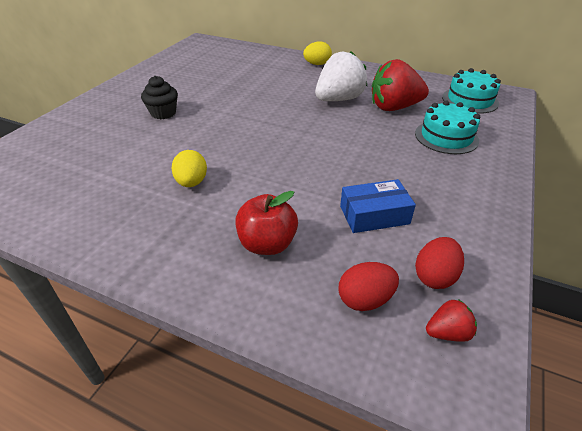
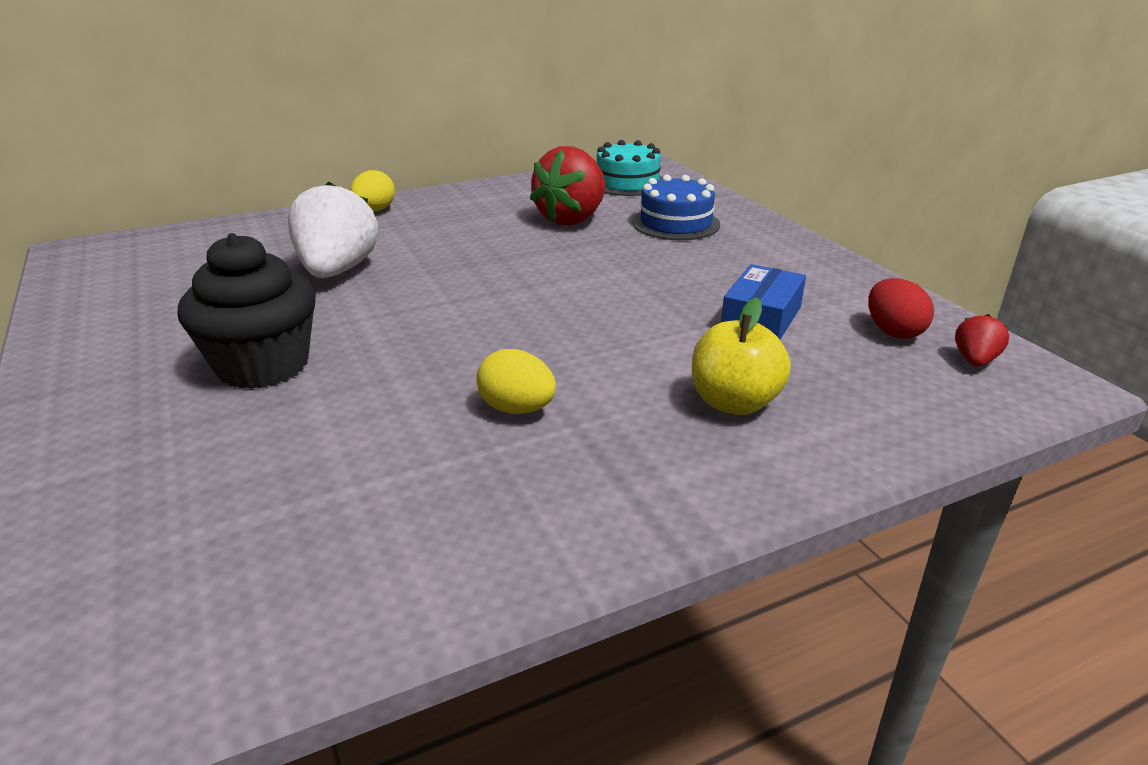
camera: 50 degrees left, 10 degrees down
black cupcake [141,76,178,119] -> black cupcake [178,233,316,389], size x1.64
red apple [235,191,298,255] -> yellow apple [692,297,791,415]
white strawberry [315,51,367,101] -> white strawberry moved to [288,181,378,278]
red egg [338,262,399,311] -> none
turquoise cake [415,101,480,154] -> blue cake [632,175,720,240]

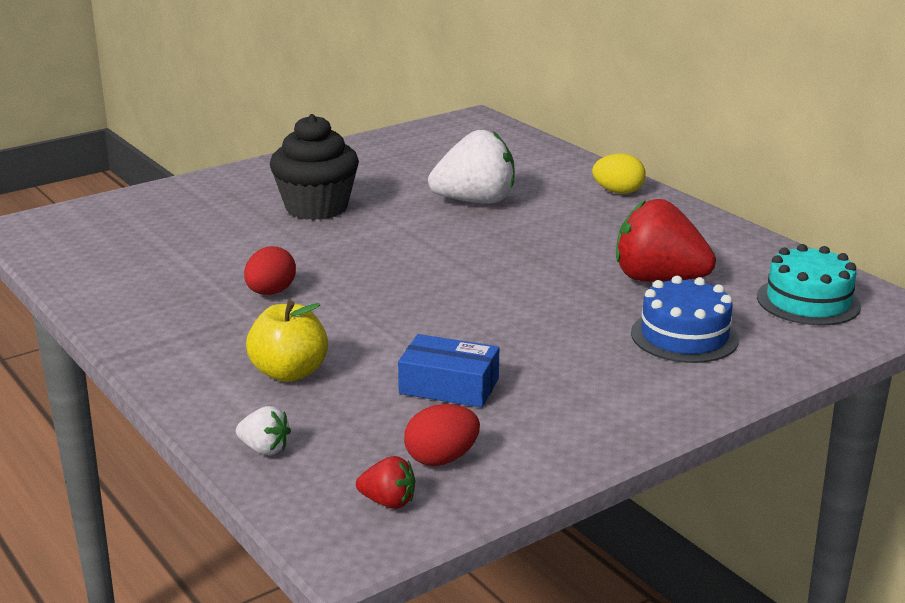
camera: 80 degrees right, 5 degrees down
yellow egg [476,349,556,414] -> red egg [244,246,296,295]
none -> white strawberry [236,406,291,455]

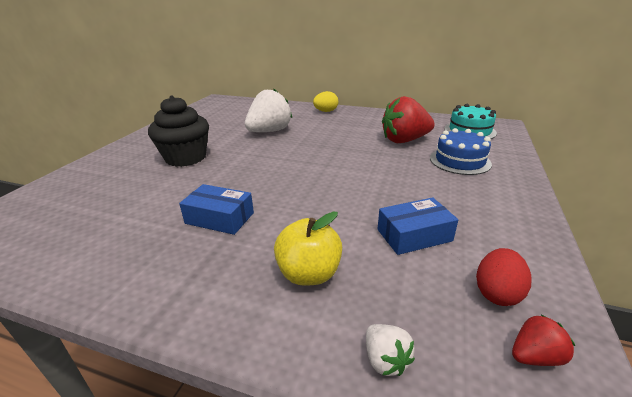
camera: 35 degrees left, 5 degrees up
white strawberry [236,406,291,455] -> white strawberry turned 75 degrees clockwise [366,324,415,376]
red egg [244,246,296,295] -> blue box [179,184,254,235]

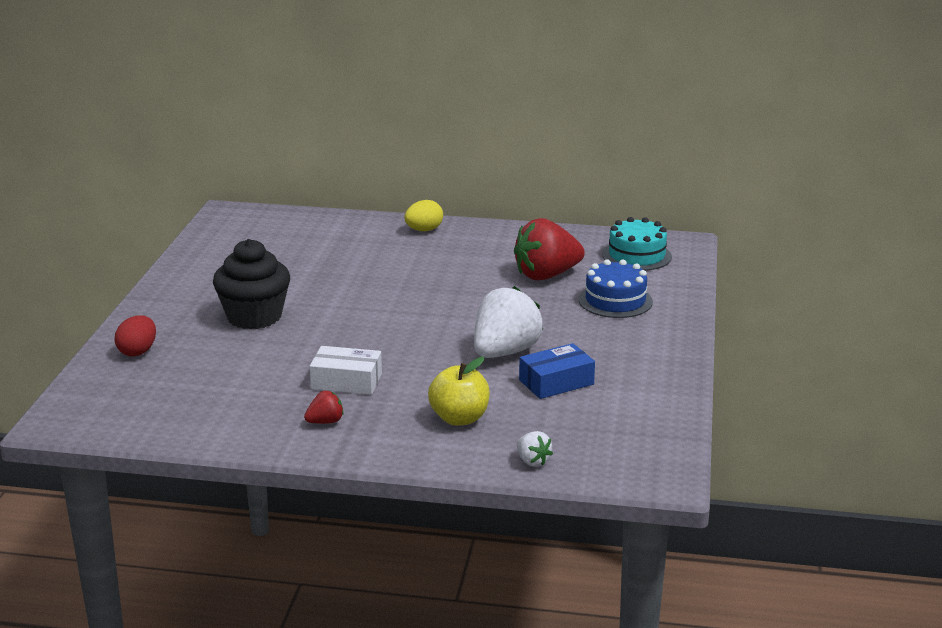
camera: 10 degrees left, 5 degrees down
blue box [179,184,254,235] -> white box [310,346,382,395]
white strawberry [245,88,292,132] -> white strawberry moved to [474,286,543,358]
red egg [476,248,532,306] -> red egg moved to [115,315,156,356]
red strawberry [512,315,575,366] -> red strawberry moved to [304,391,344,424]

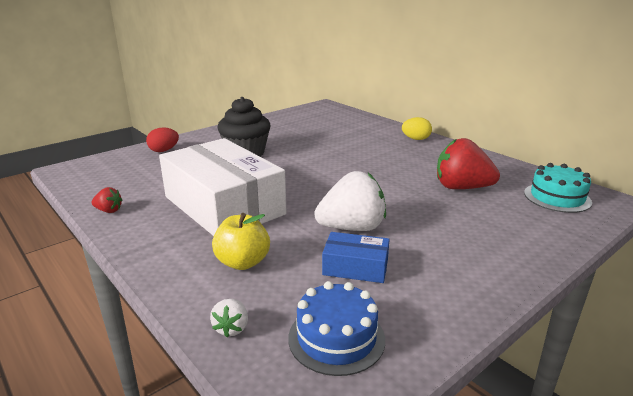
camera: 40 degrees right, 0 degrees up
red strawberry [304,391,344,424] -> red strawberry moved to [91,187,122,213]
white box [310,346,382,395] -> white box [159,138,286,236], size x2.27
blue cake [579,259,653,318] -> blue cake moved to [288,281,385,376]

